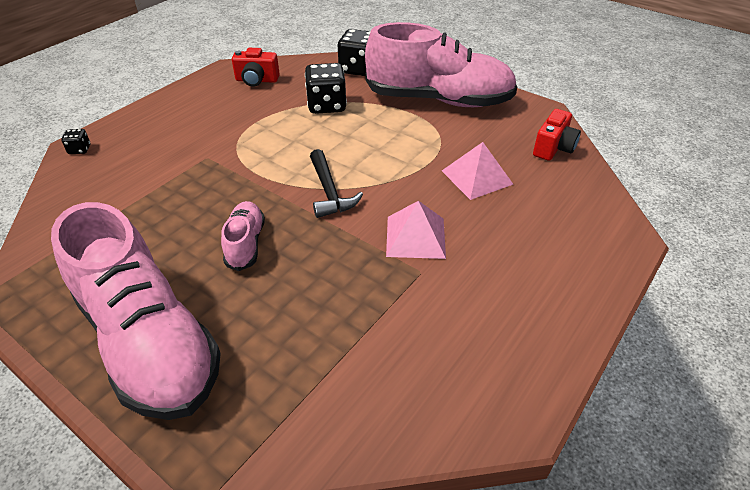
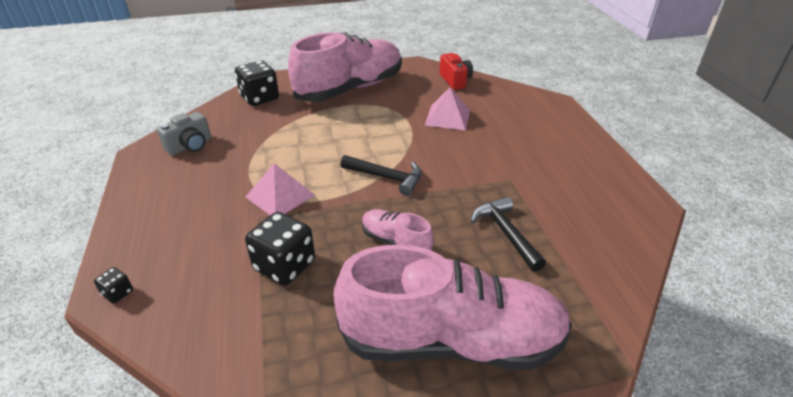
camera: 50 degrees left, 5 degrees down
red camera [232,48,280,87] -> grey camera [157,112,211,156]
black dice [305,63,347,114] -> black dice moved to [245,212,315,285]
pink pyramid [386,201,446,259] -> pink pyramid moved to [246,163,315,215]
none -> black hammer [471,196,546,272]

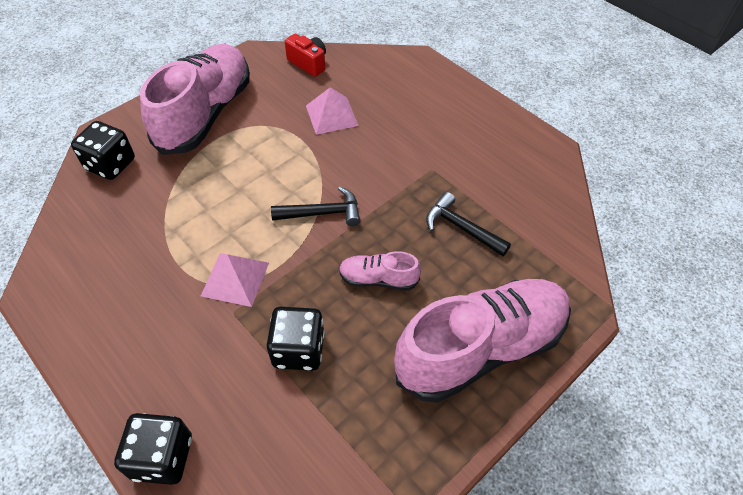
camera: 30 degrees left, 15 degrees up
black dice [94,267,133,304] -> black dice [114,413,192,485], size x2.14
grey camera [157,112,211,156] -> none

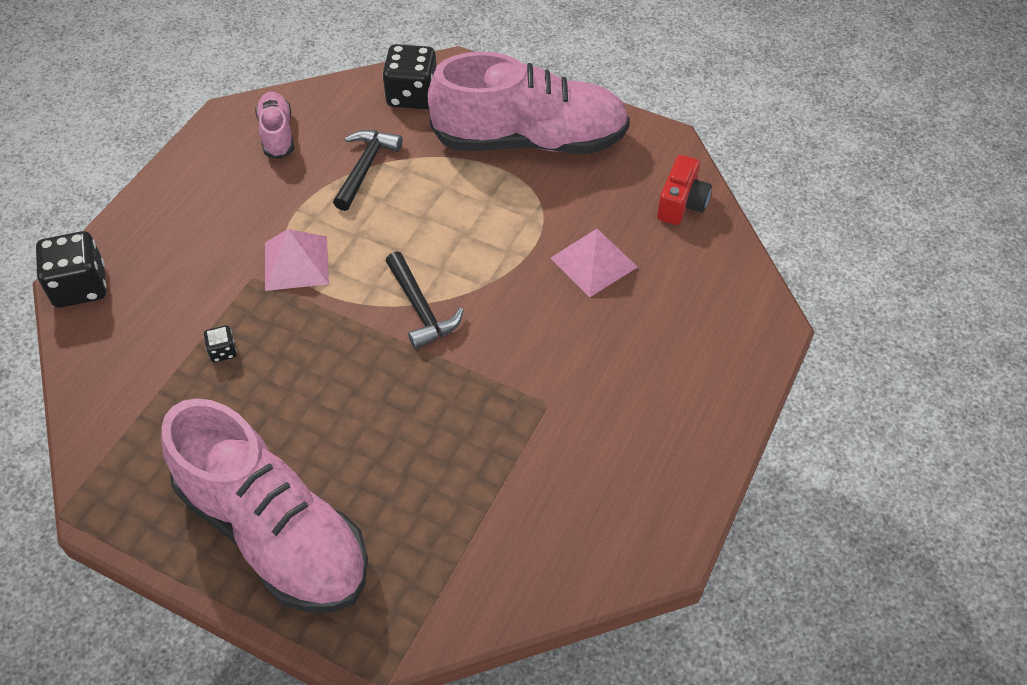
camera: 70 degrees right, 0 degrees up
black dice [267,307,325,371] -> black dice [204,325,237,362], size x0.47
pink shoe [339,251,421,291] -> pink shoe moved to [255,92,294,159]
black hammer [426,192,511,256] -> black hammer moved to [333,130,403,211]

